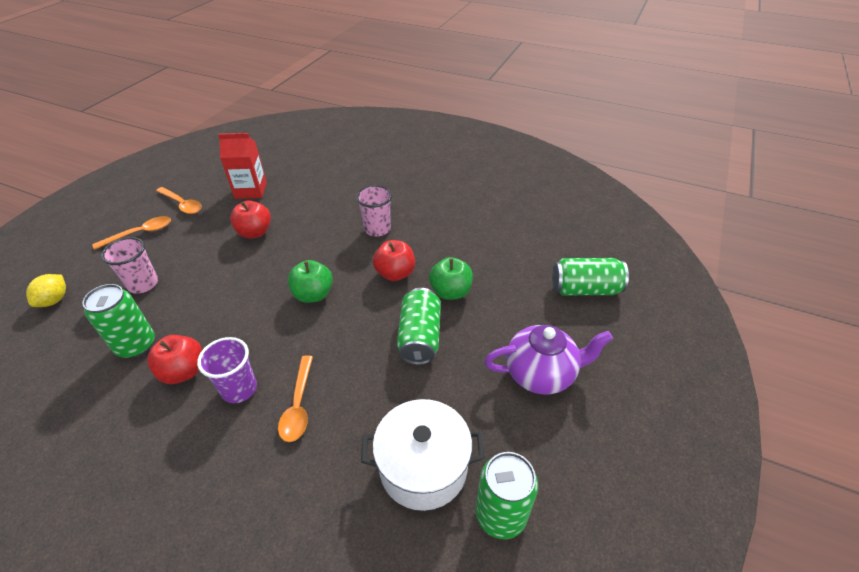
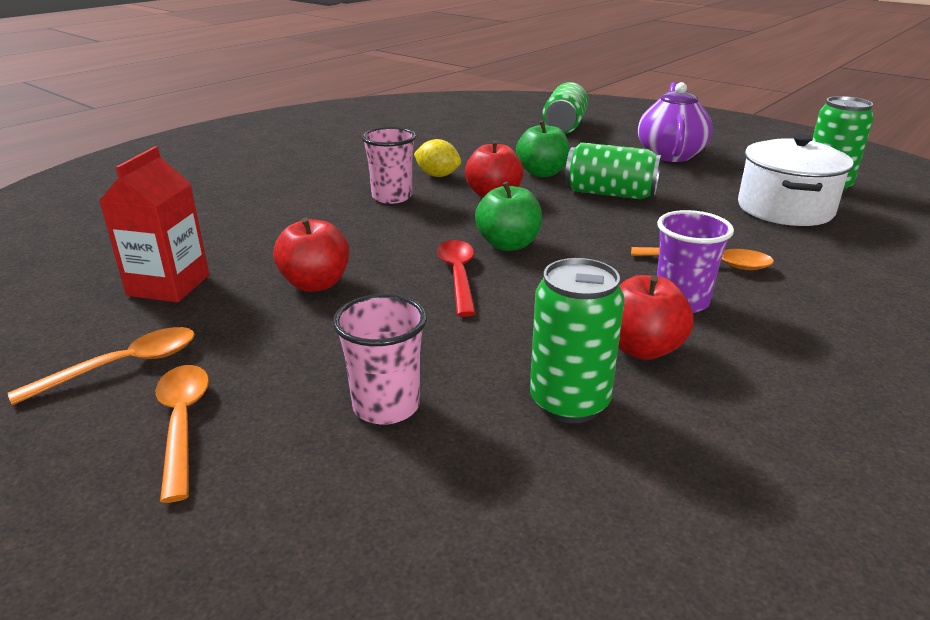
camera: 75 degrees left, 15 degrees down
yellow lemon [26,274,66,307] -> yellow lemon moved to [414,139,461,177]
none -> red spoon [437,240,476,317]

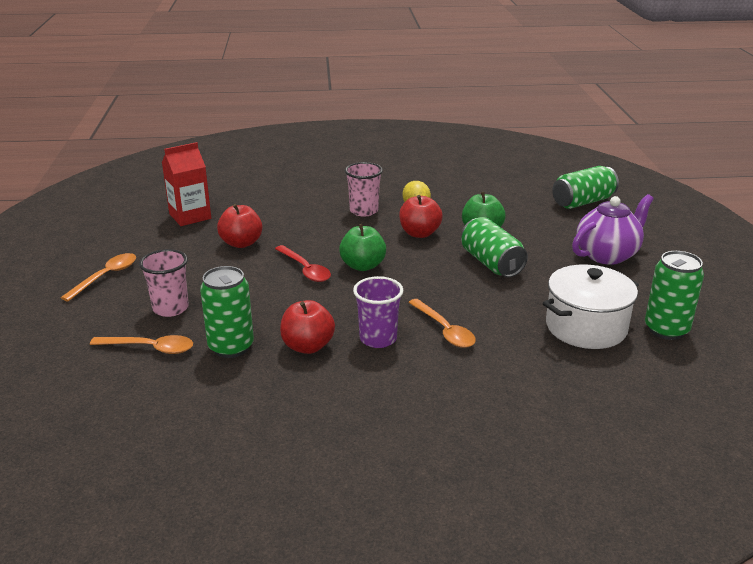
camera: 45 degrees right, 0 degrees up
orange spoon [8,327,195,405] -> orange spoon moved to [90,335,193,354]
red spoon [437,240,476,317] -> red spoon turned 105 degrees clockwise [275,245,331,282]

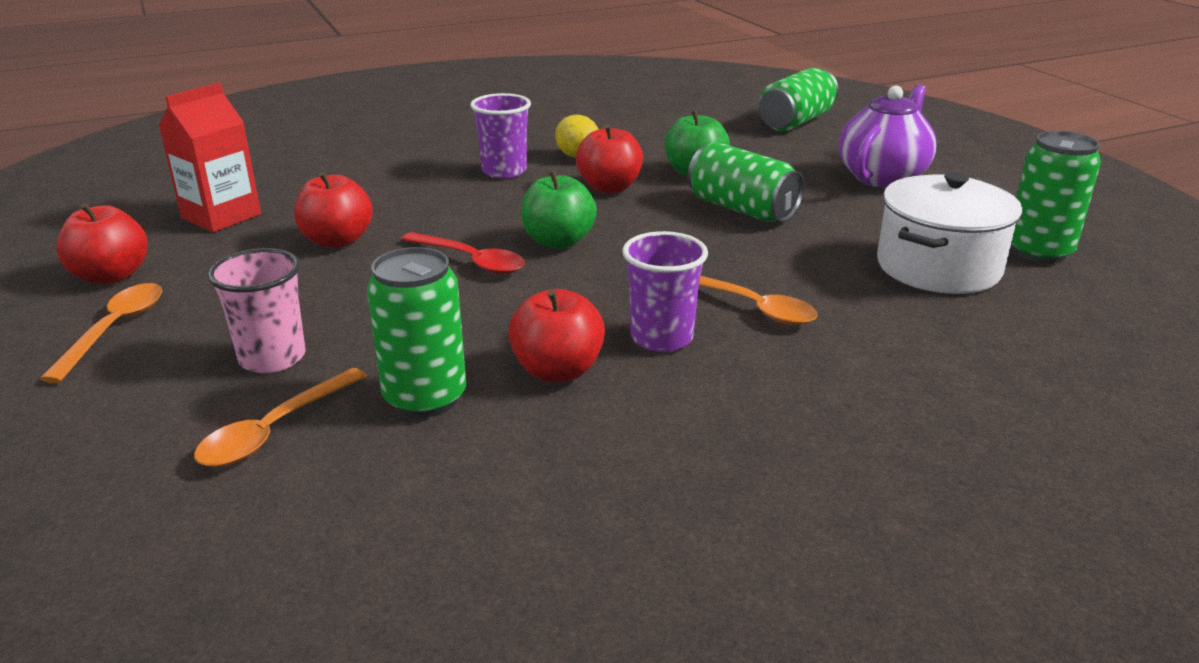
camera: 20 degrees left, 0 degrees up
orange spoon [90,335,193,354] -> orange spoon turned 135 degrees clockwise [194,368,367,467]
pink cup [345,162,383,216] -> purple cup [470,93,531,178]
none -> red apple [56,203,148,284]

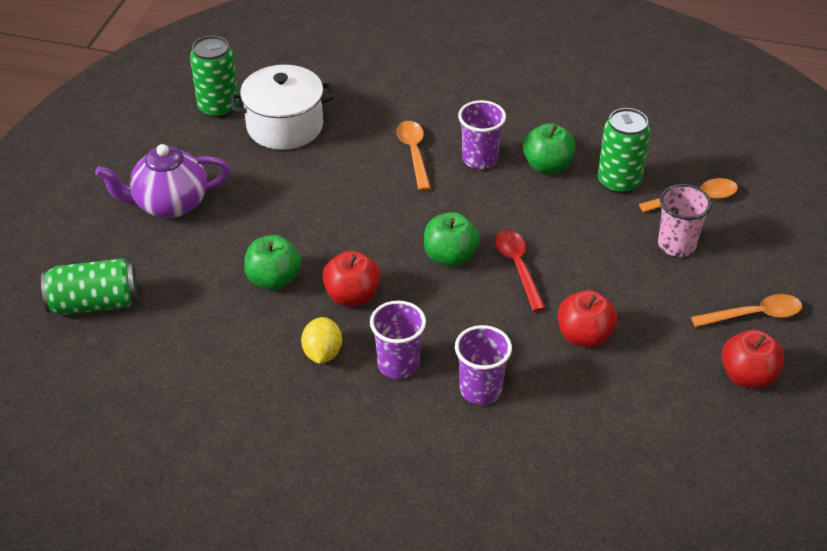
camera: 140 degrees left, 15 degrees up
orange spoon [40,283,162,383] -> orange spoon turned 150 degrees counterclockwise [691,294,802,327]
red carton [158,82,261,232] -> none
red apple [508,289,605,382] -> green apple [523,123,576,174]
green can [687,142,805,222] -> none
none -> purple cup [455,325,512,405]

